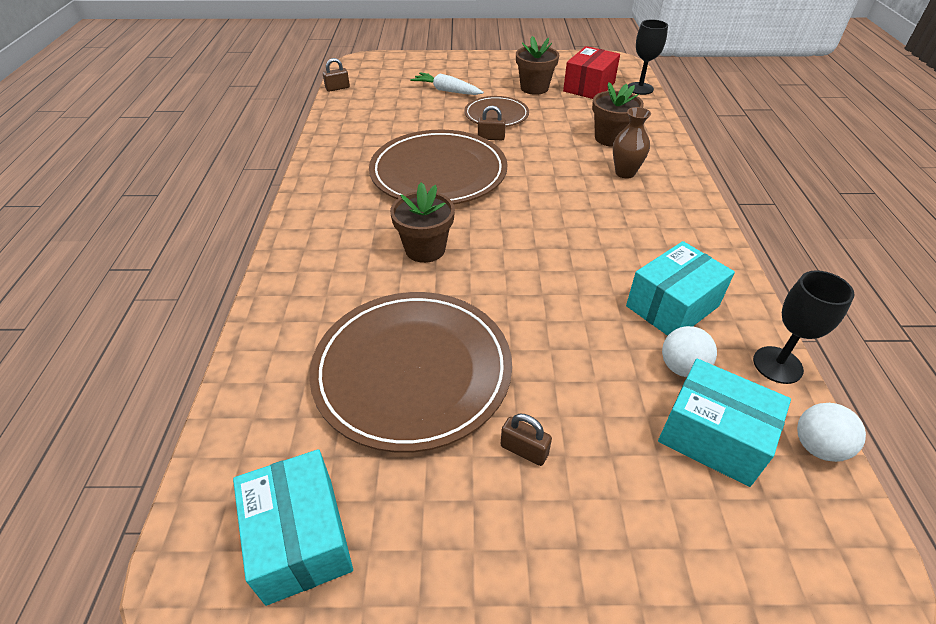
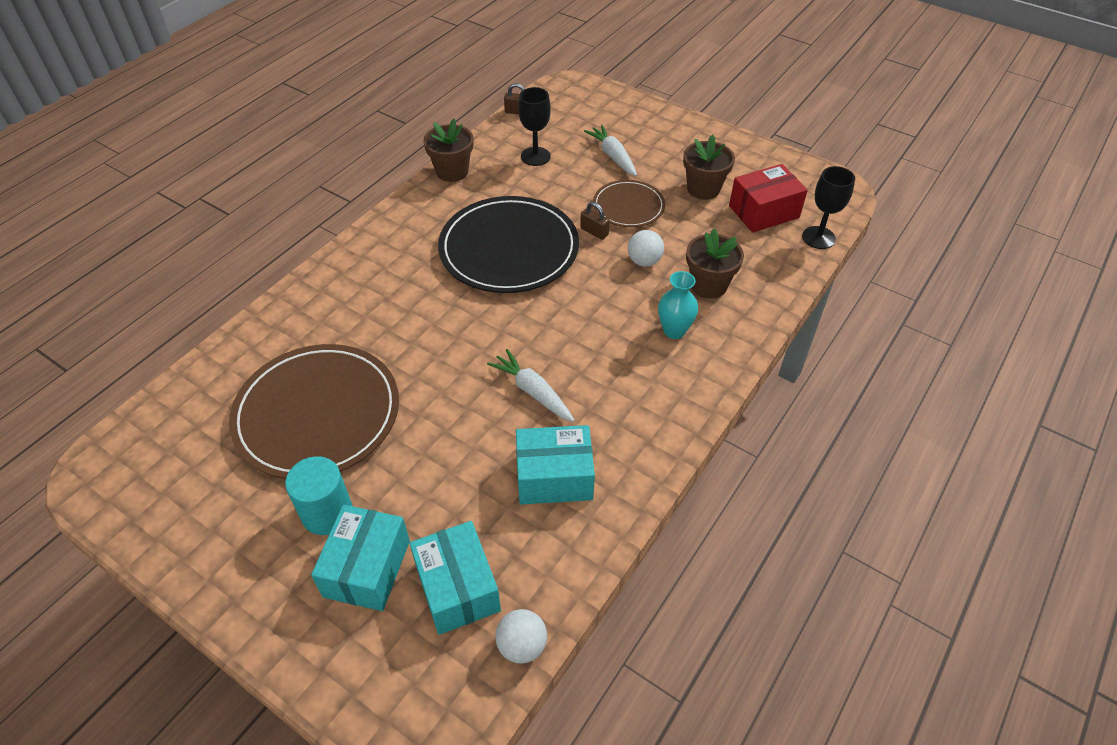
camera: 35 degrees right, 5 degrees up
turquoise box [233,449,353,606] -> turquoise box moved to [311,505,410,611]
brown plate [369,130,508,204] -> black plate [438,196,579,293]
brown flower pot [390,182,455,263] -> brown flower pot moved to [423,118,473,182]
brown padlock [501,414,552,466] -> turquoise cylinder [285,456,352,535]
brown vase [613,107,651,179] -> turquoise vase [658,271,698,339]
white ball [662,326,717,377] -> white ball moved to [628,230,664,267]
black goblet [753,270,855,384] -> black goblet moved to [518,87,551,166]
none -> white carrot [487,349,575,422]

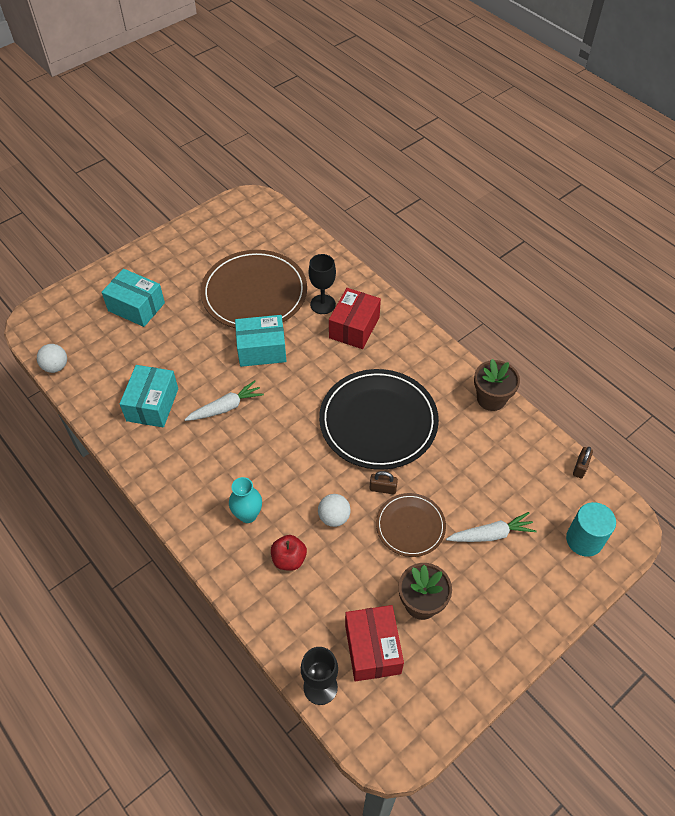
camera: 105 degrees right, 5 degrees up
turquoise cylinder [285,456,352,535] -> turquoise cylinder moved to [566,502,616,557]
turquoise box [409,521,501,635] -> turquoise box moved to [235,315,286,367]
black goblet [518,87,551,166] -> black goblet moved to [309,254,336,314]
brown padlock [580,202,609,240] -> brown padlock turned 45 degrees clockwise [369,471,398,494]
brown flower pot [686,229,744,299] -> red apple [271,535,307,571]
none -> red box [329,288,381,349]

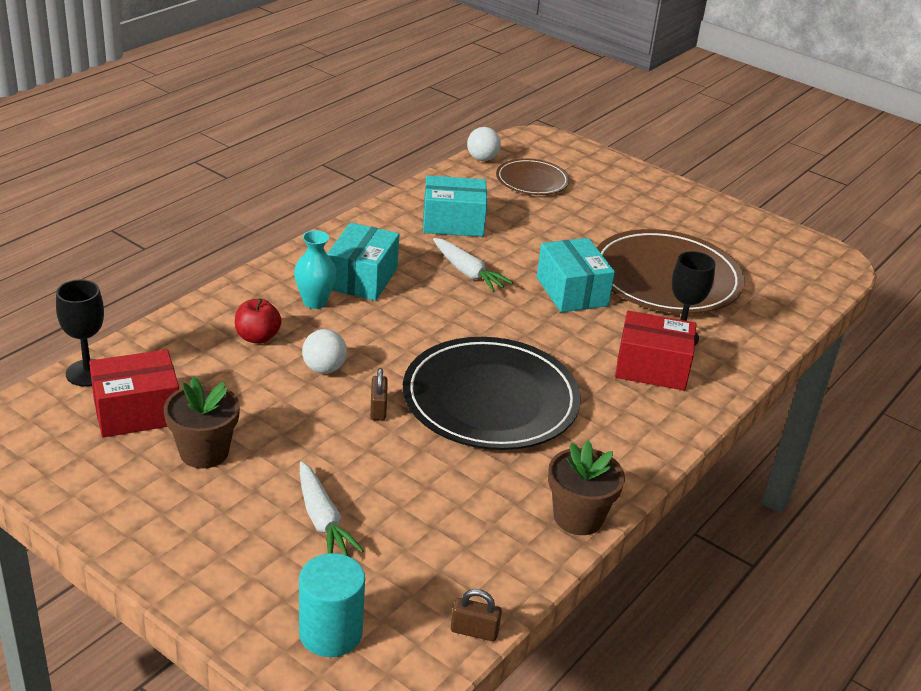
camera: 75 degrees right, 20 degrees down
turquoise box [101,269,165,327] -> turquoise box moved to [327,222,399,301]
brown plate [376,493,446,557] -> brown plate moved to [496,158,570,195]

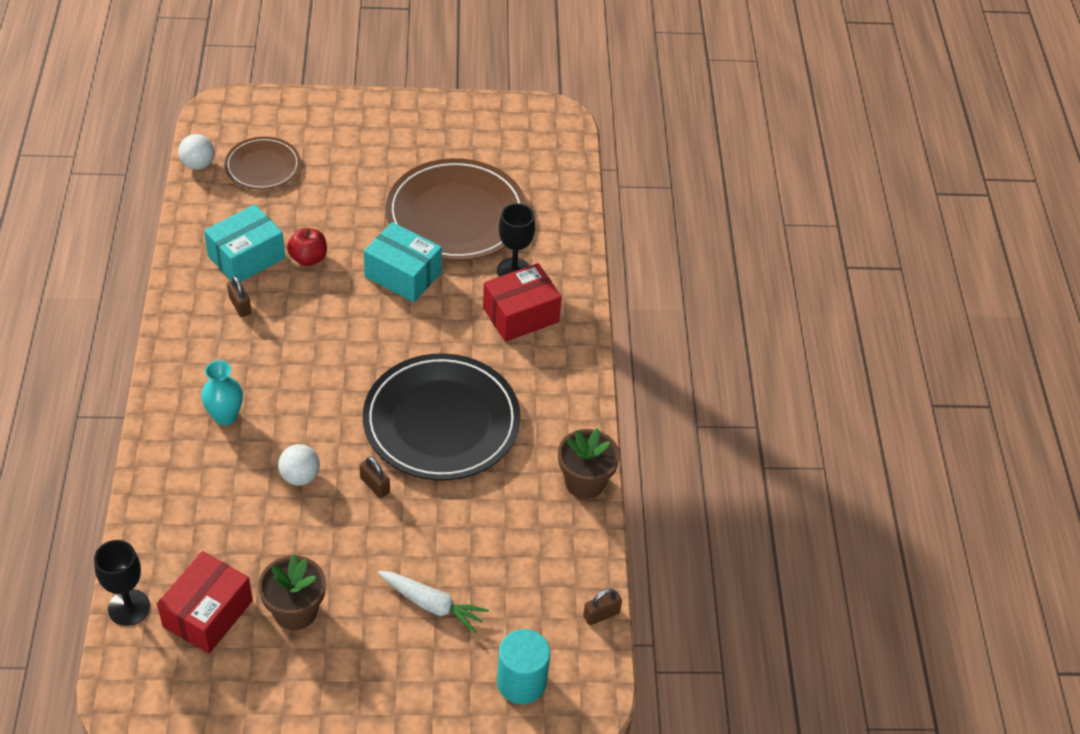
camera: 40 degrees left, 15 degrees up
red apple [235,298,282,344] -> red apple moved to [287,228,327,266]
turquoise box [327,222,399,301] -> none
white carrot [433,238,513,292] -> none
none -> brown padlock [227,276,251,317]

